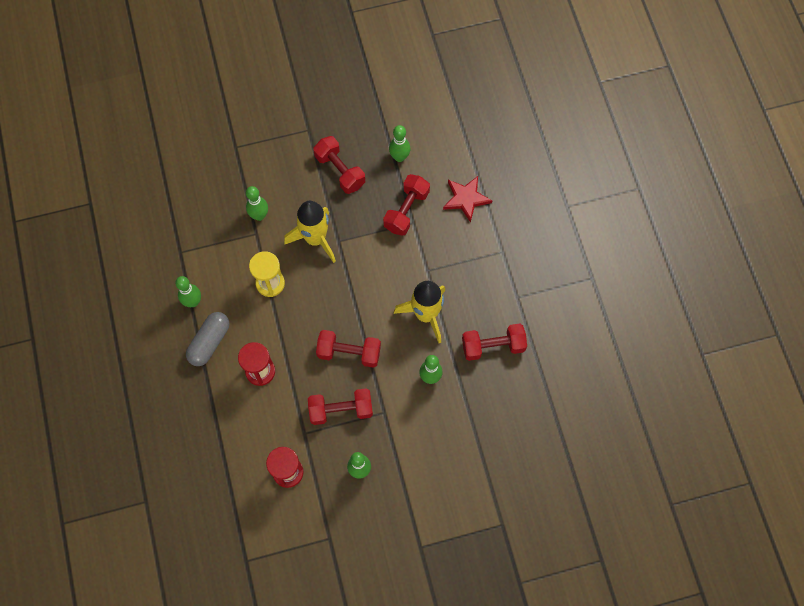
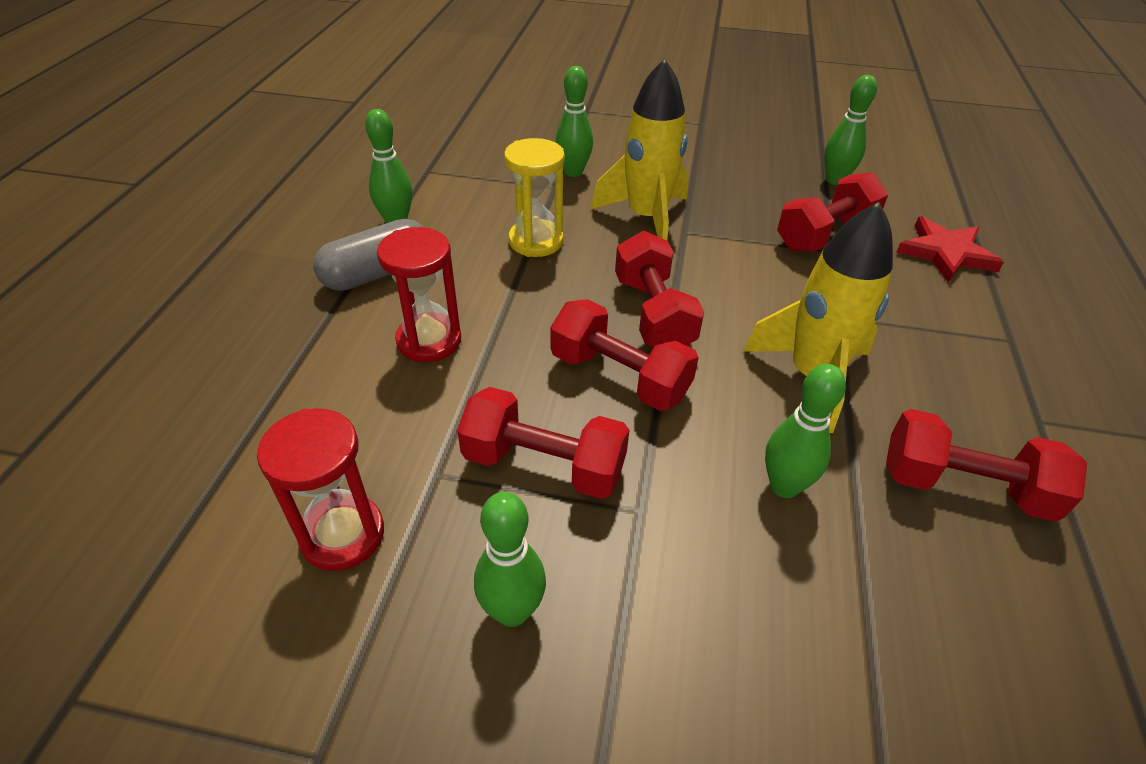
camera: 25 degrees right, 25 degrees down
red dumbbell [313,136,365,194] -> red dumbbell moved to [615,231,704,347]

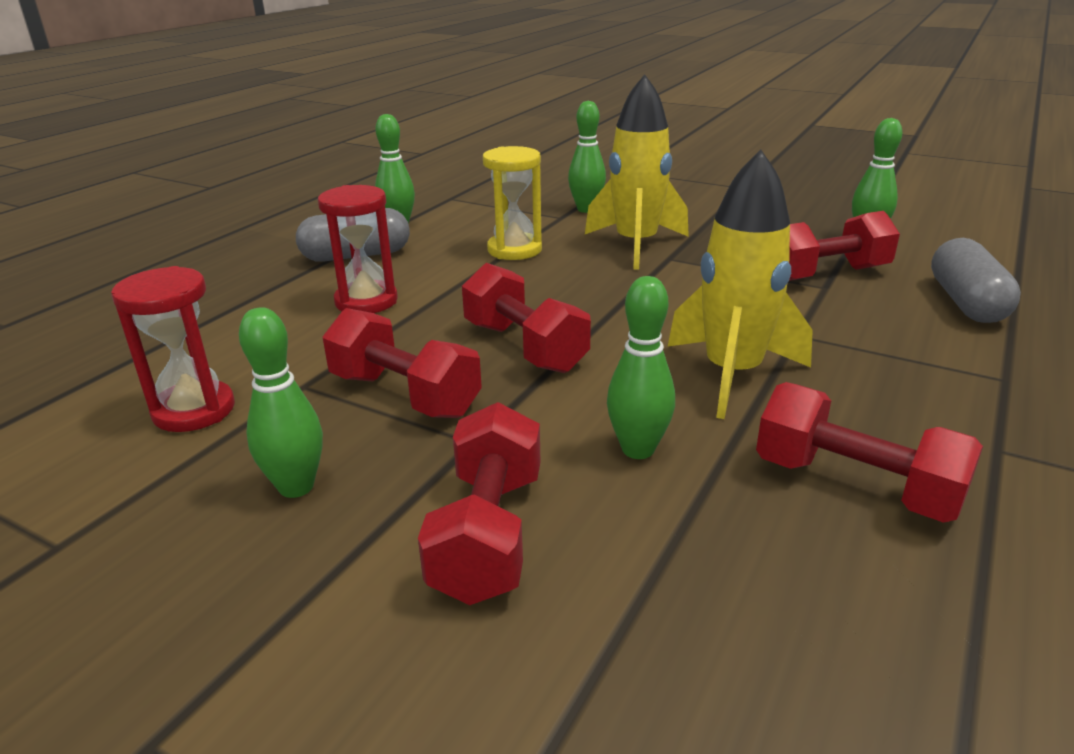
camera: 20 degrees right, 15 degrees down
red dumbbell [615,231,704,347] -> red dumbbell moved to [418,402,540,605]
red star [896,216,1004,282] -> grey capsule [931,238,1021,323]

